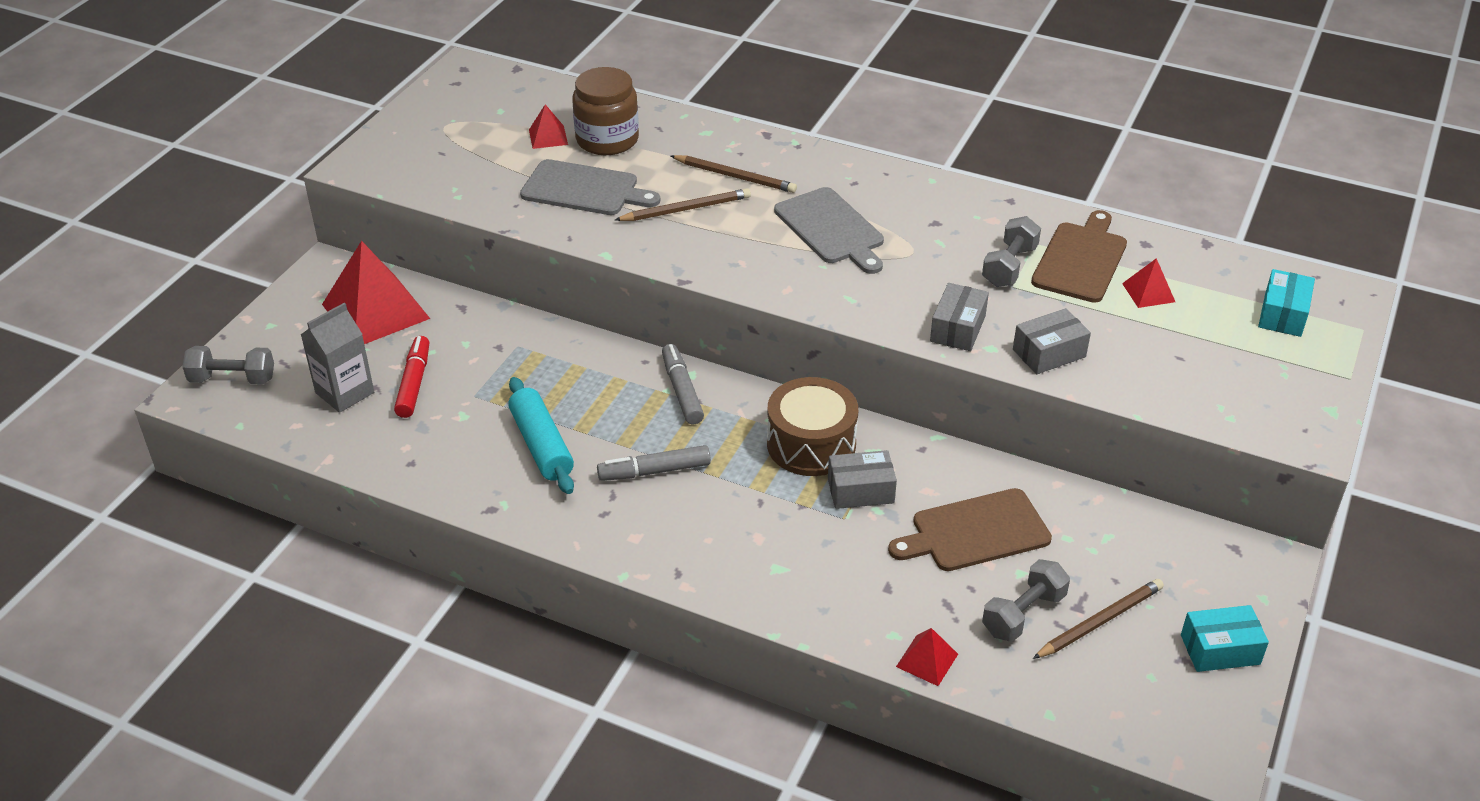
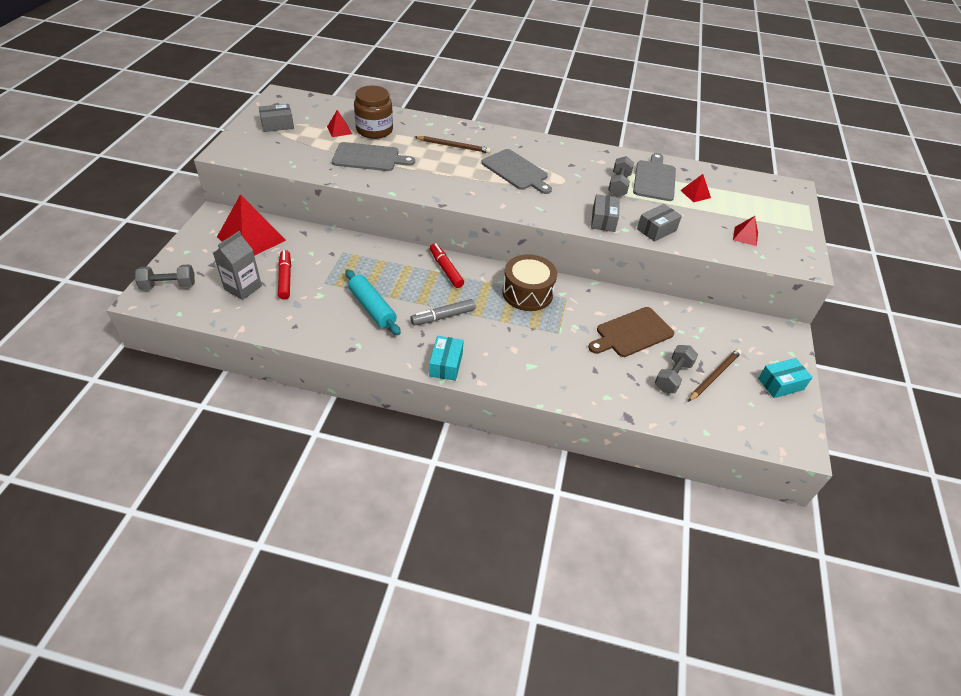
camera: 15 degrees left, 5 degrees up
brown pencil [615,188,751,221] -> none
grey marker [662,344,704,424] -> red marker [430,243,464,288]
grey box [828,450,897,509] -> grey box moved to [259,104,294,132]
red pyramid [896,628,958,686] -> red pyramid moved to [733,216,758,246]
brown cutting board [1031,210,1127,303] -> grey cutting board [633,153,676,201]
turquoise box [1258,269,1315,337] -> turquoise box moved to [429,336,464,381]

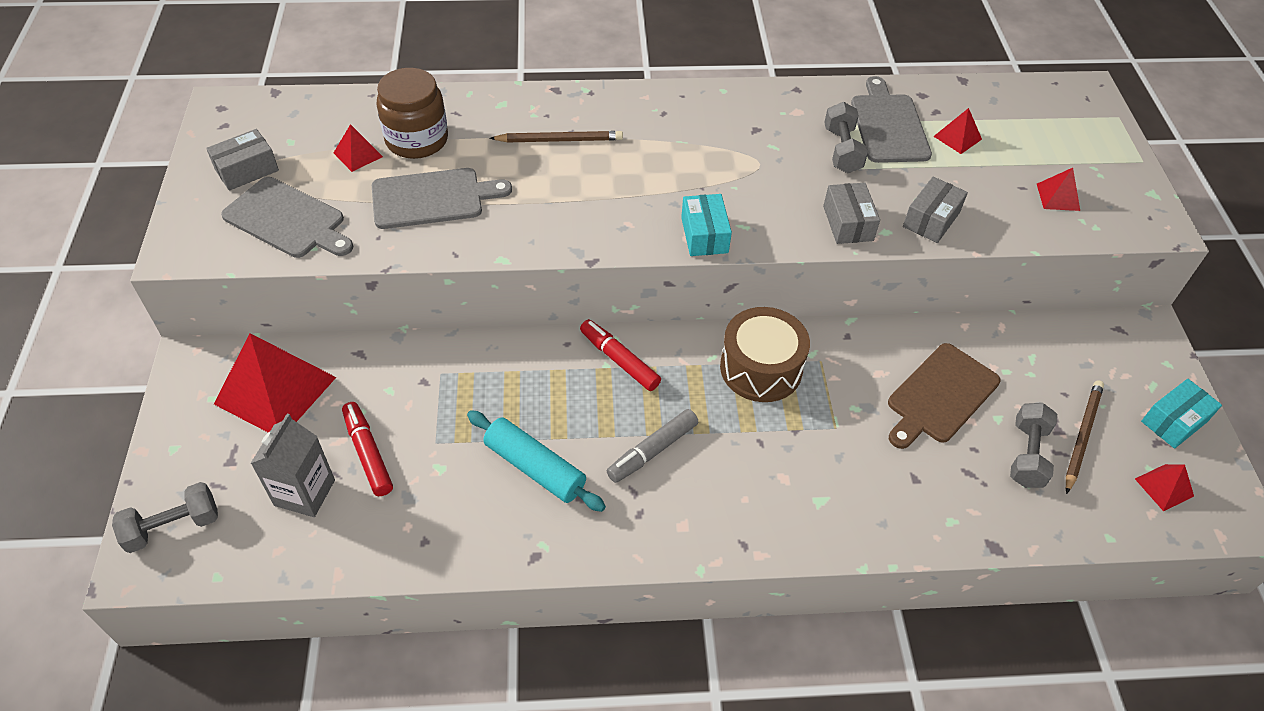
camera: 15 degrees left, 5 degrees up
turquoise box [429,336,464,381] -> turquoise box moved to [681,194,732,256]
grey cutting board [481,149,552,194] -> grey cutting board moved to [221,177,353,258]
none -> red pyramid [1135,464,1194,511]

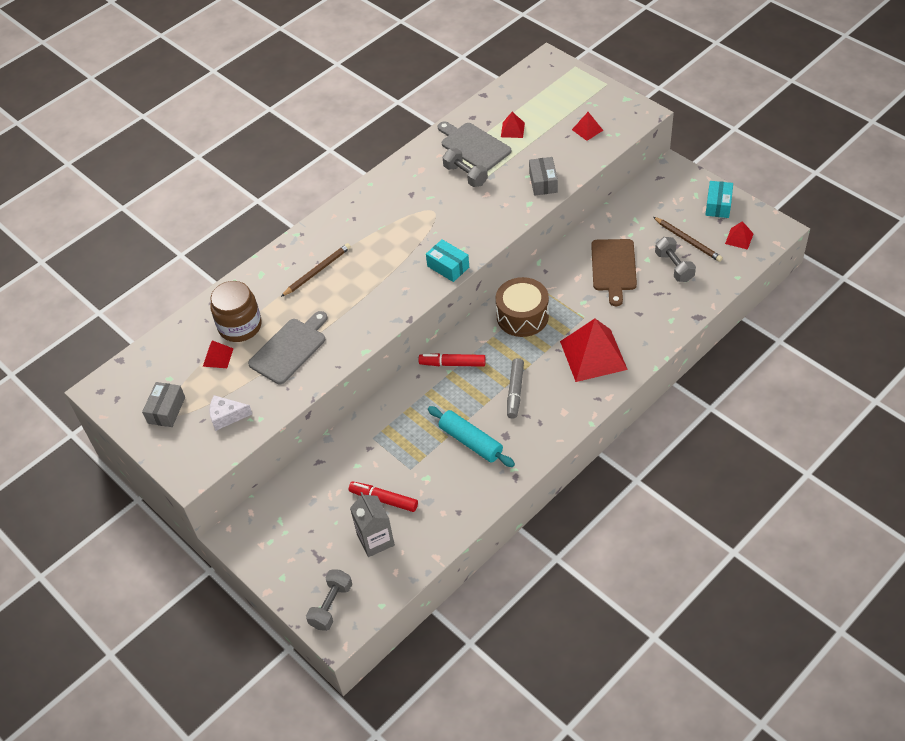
camera: 35 degrees left, 0 degrees up
red pyramid [214,333,336,432] -> red pyramid moved to [560,319,628,382]
grey cutting board [221,177,353,258] -> white cheese [209,395,252,431]
turquoise rolling pin [467,410,606,512] -> turquoise rolling pin turned 45 degrees clockwise [428,406,515,467]
grey box [823,183,880,244] -> none
brown pencil [1066,380,1104,494] -> brown pencil turned 150 degrees clockwise [653,217,723,262]

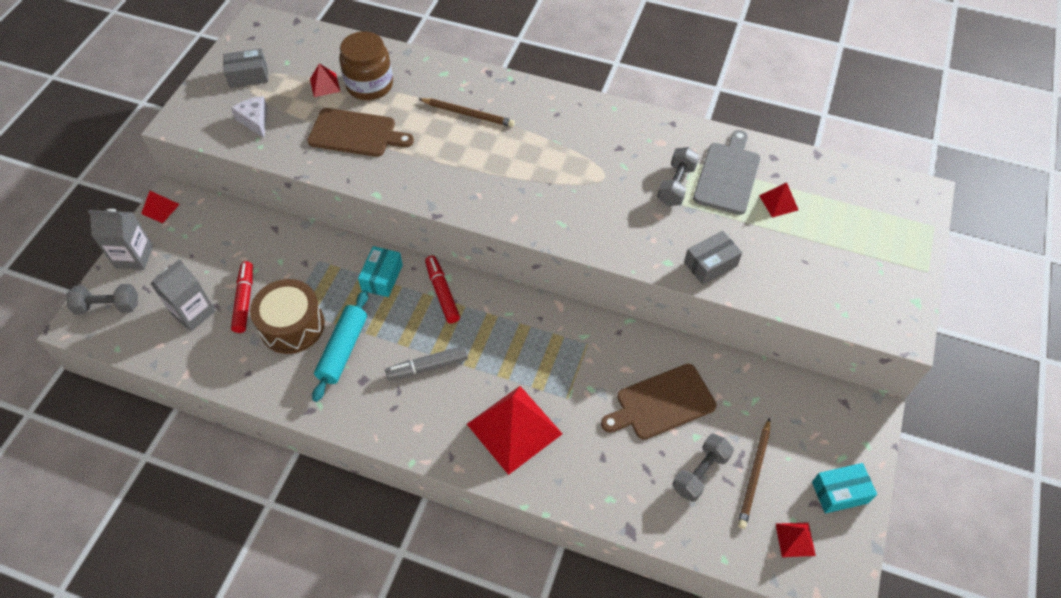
camera: 60 degrees right, 5 degrees up
grey cutting board [248,311,328,384] -> brown cutting board [307,108,414,157]
turquoise box [426,239,469,282] -> turquoise box moved to [358,246,403,297]
brown drum [496,277,549,337] -> brown drum moved to [250,279,325,354]
red pyramid [572,112,603,141] -> red pyramid moved to [141,191,180,223]
none -> grey carton [88,209,153,270]

